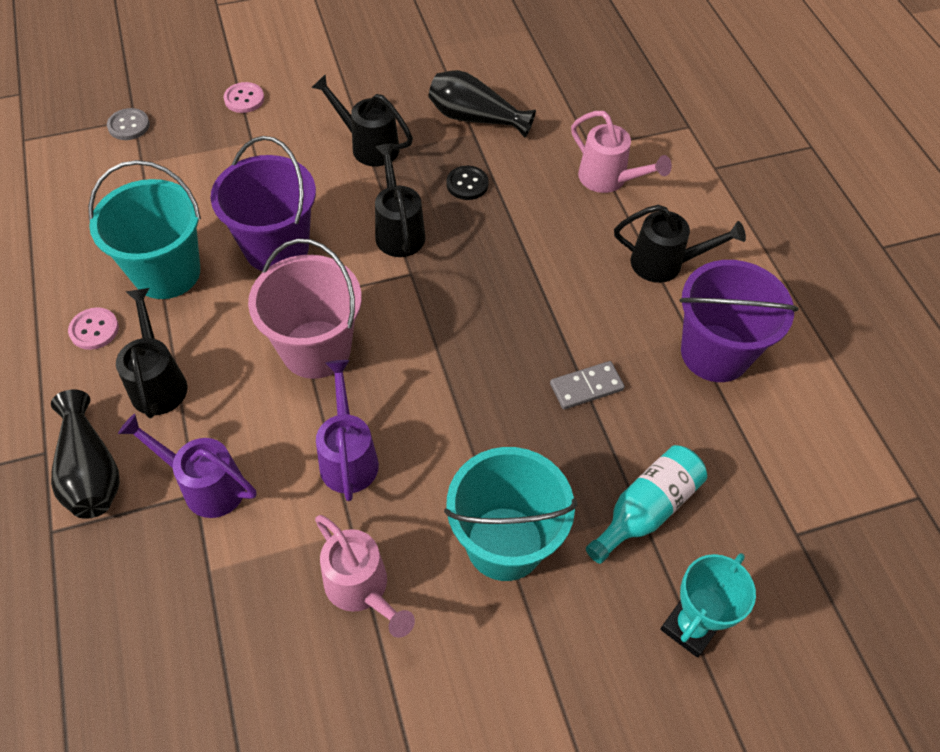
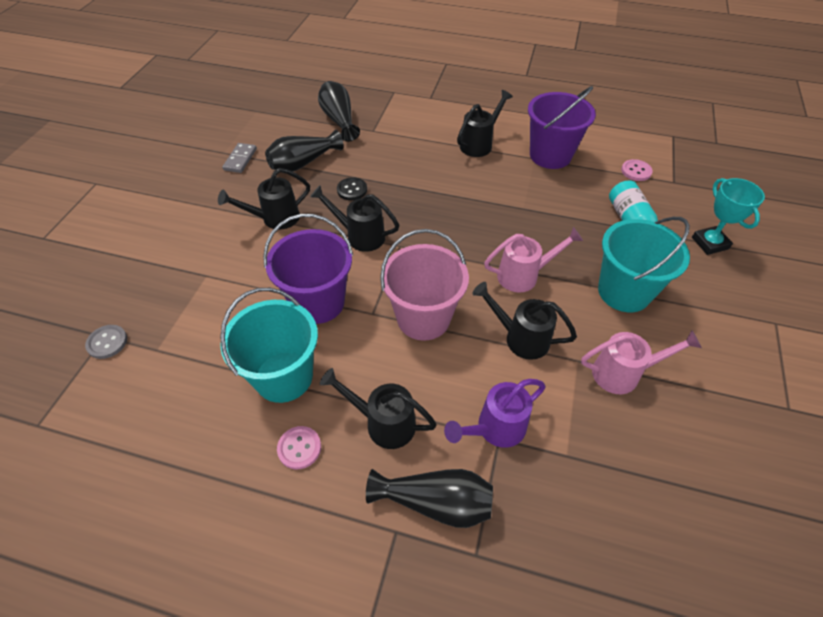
camera: 55 degrees left, 5 degrees down
pink button [224,82,264,113] -> pink button moved to [621,159,653,181]
purple watering can [316,360,379,501] -> black watering can [472,282,577,360]
grey domino [550,361,625,409] -> grey domino moved to [222,143,257,173]
pink watering can [571,111,672,193] -> pink watering can moved to [484,227,583,293]
none -> black vase [318,81,360,142]

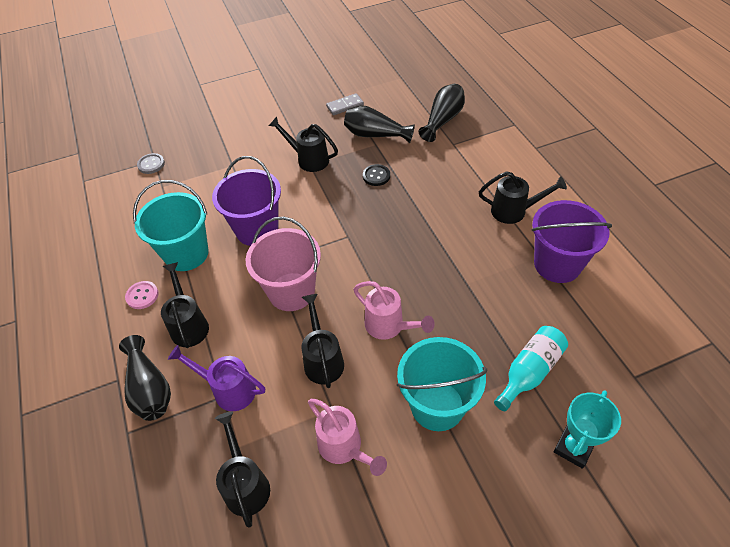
camera: 55 degrees right, 0 degrees up
black watering can [310,185,399,252] -> black watering can moved to [215,411,270,528]
pink button [621,159,653,181] -> none

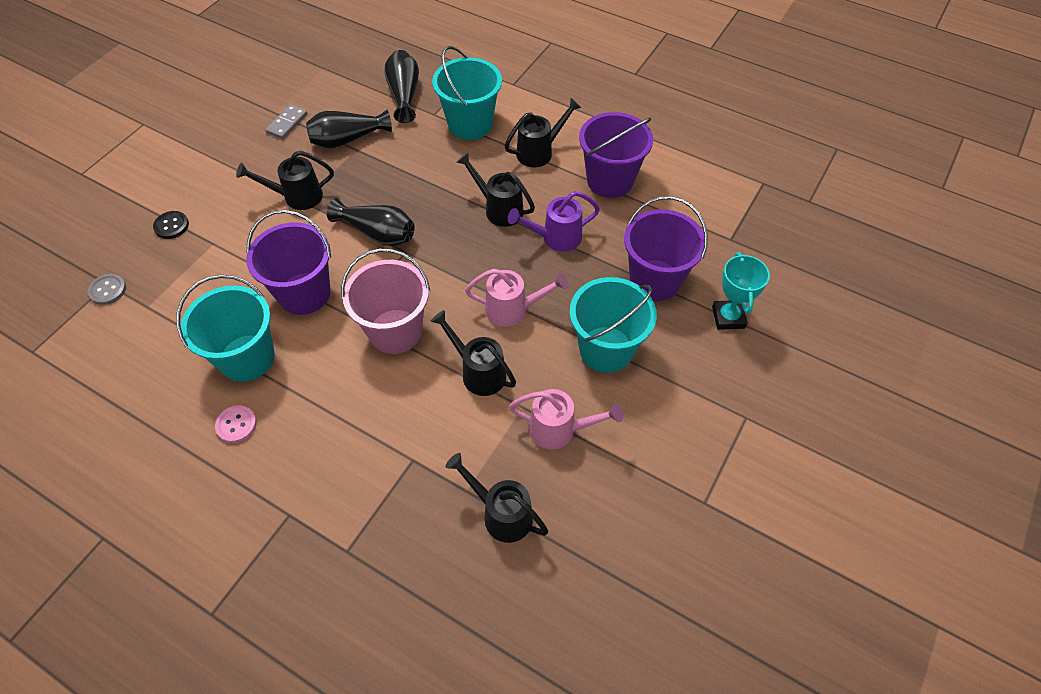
camera: 40 degrees left, 5 degrees up
black vase [119,335,171,421] -> black vase moved to [327,198,415,246]
black watering can [161,262,209,348] -> black watering can moved to [457,152,535,227]
purple watering can [168,345,265,411] -> purple watering can moved to [508,191,600,252]
black button [363,164,390,186] -> black button moved to [153,211,189,239]
turquoise bottle [494,326,568,412] -> purple bucket [624,196,708,301]
none -> turquoise bucket [432,46,502,140]

